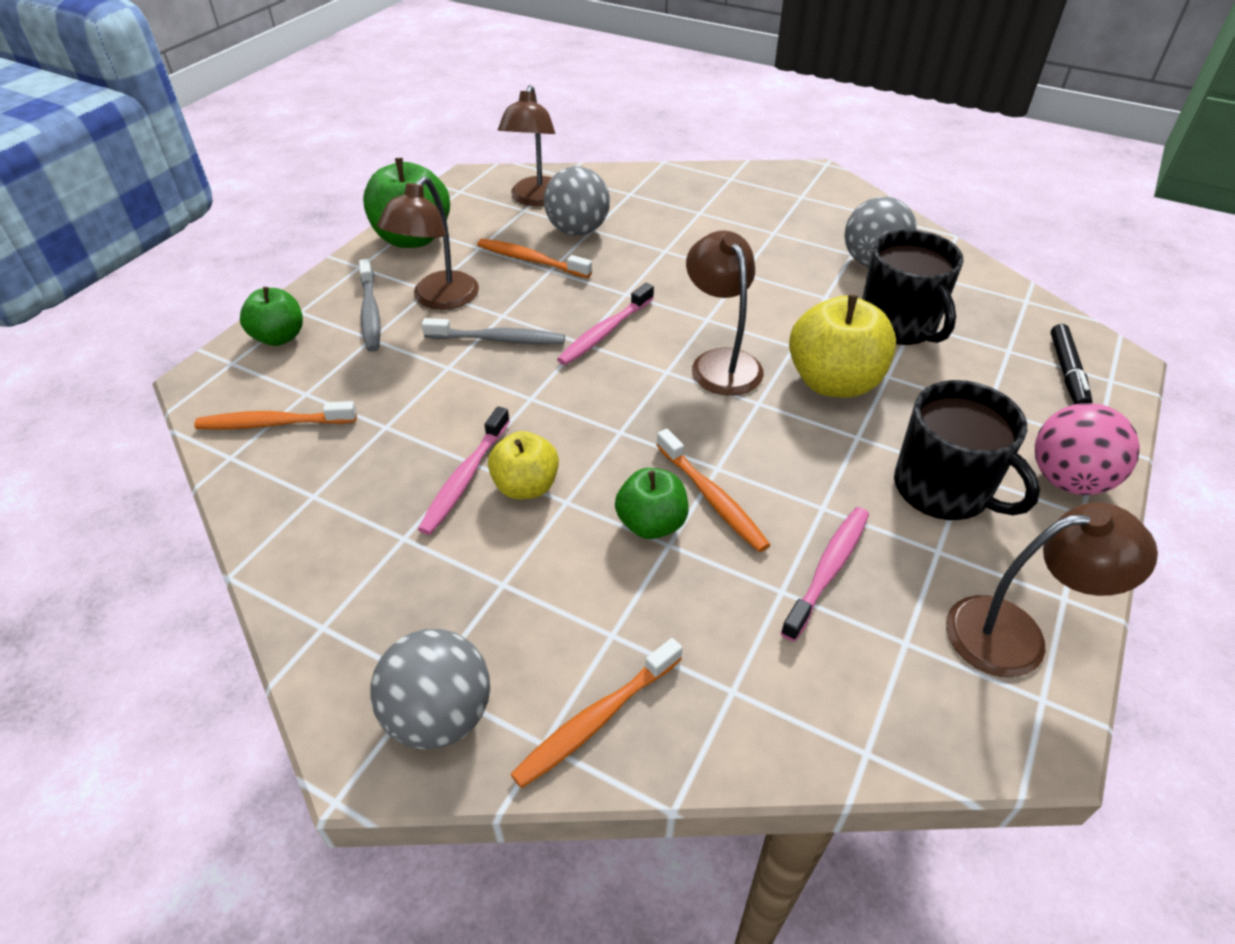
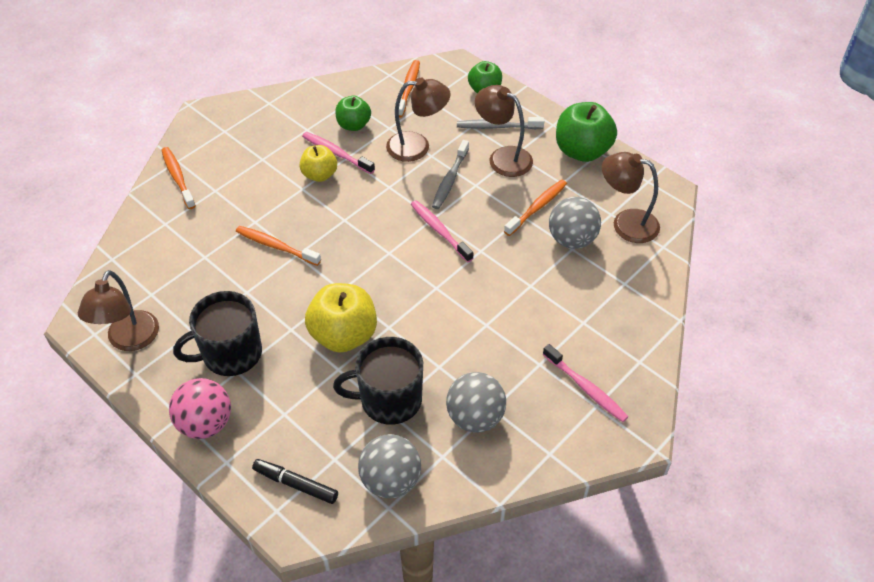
camera: 105 degrees right, 5 degrees up
grey ball [371,629,490,750] -> grey ball moved to [358,434,421,498]
green apple [615,468,689,539] -> green apple moved to [335,96,371,131]
orange toothbrush [656,429,770,552] -> orange toothbrush turned 45 degrees clockwise [236,226,321,266]
brown lamp [686,230,764,396] -> brown lamp moved to [386,78,450,162]
pink toothbrush [781,507,869,642] -> pink toothbrush moved to [543,344,629,422]

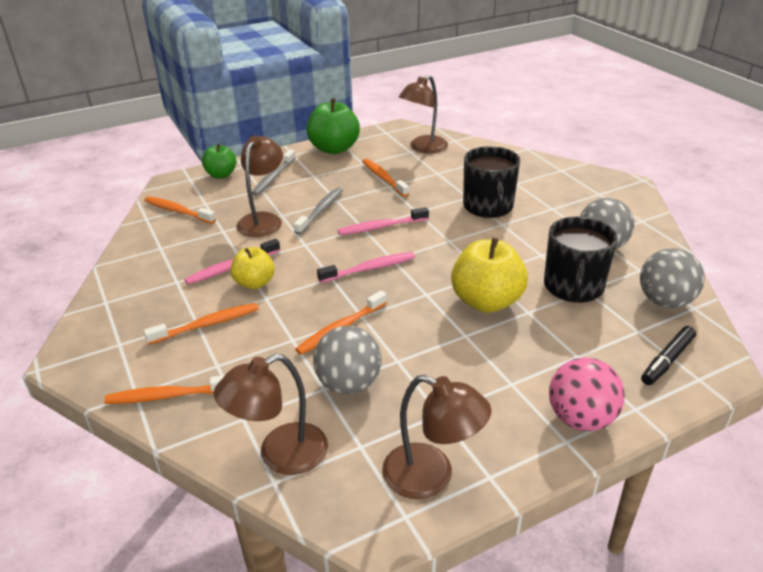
camera: 70 degrees left, 15 degrees down
black mug [173,291,262,376] -> black mug moved to [463,146,520,218]
green apple [335,96,371,131] -> none
grey toothbrush [432,140,469,209] -> grey toothbrush turned 105 degrees counterclockwise [294,187,343,235]
brown lamp [475,85,533,177] -> brown lamp moved to [214,354,328,475]
pink toothbrush [543,344,629,422] -> pink toothbrush moved to [317,252,415,283]
grey ball [549,197,601,249] -> grey ball moved to [313,326,382,394]
none -> orange toothbrush [144,303,259,345]

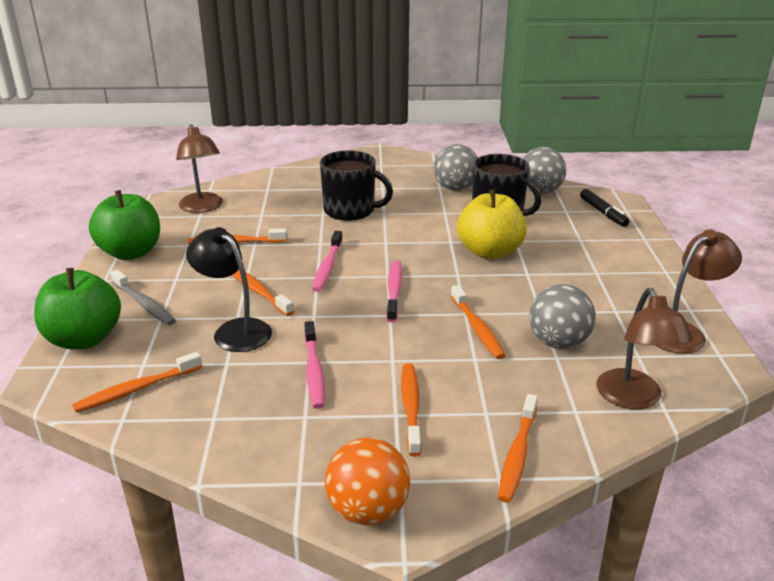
camera: 65 degrees left, 5 degrees down
green apple [202,144,237,179] -> green apple [34,268,121,349], size x1.64
yellow apple [230,247,275,289] -> none
brown lamp [236,136,283,237] -> black lamp [186,227,272,352]
grey toothbrush [294,187,343,235] -> orange toothbrush [232,270,294,316]
pink ball [549,357,625,431] -> none
none -> orange ball [325,438,410,525]

